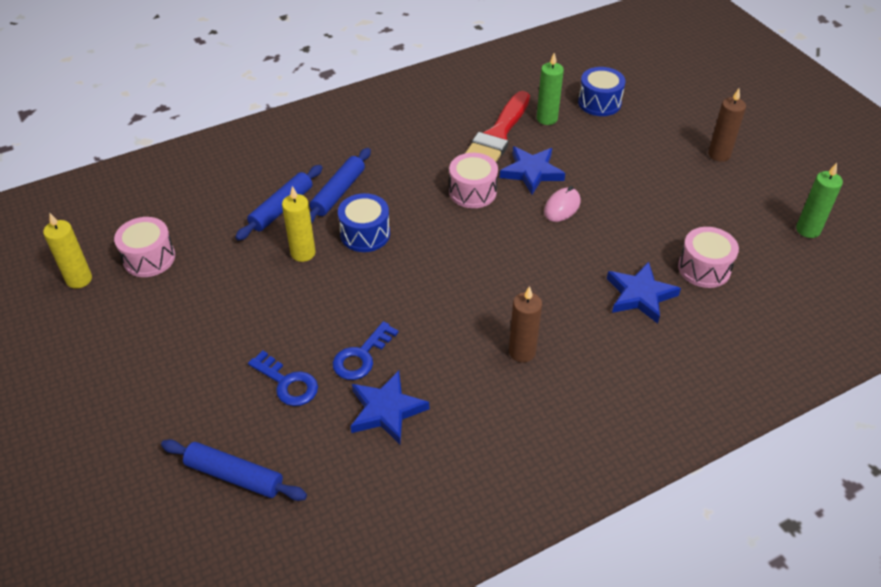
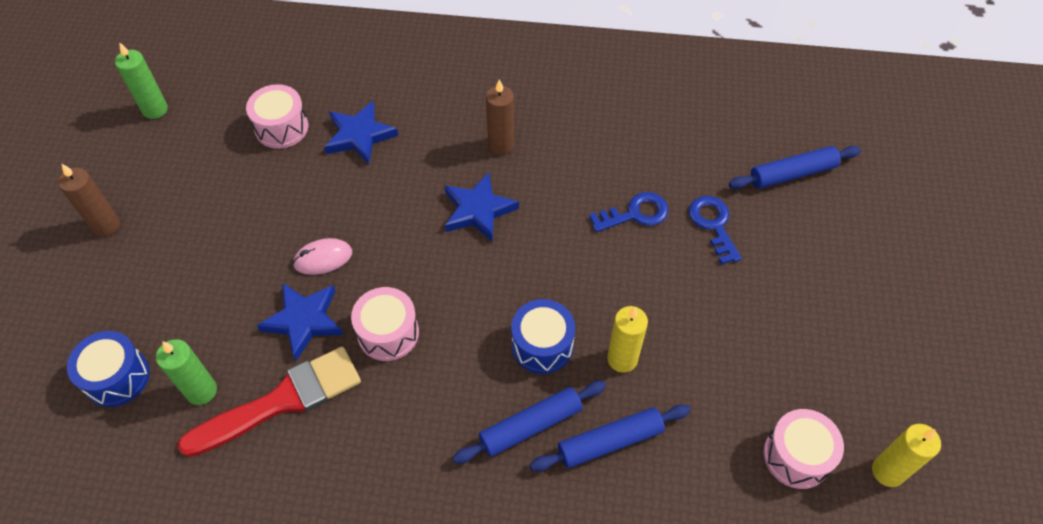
camera: 145 degrees left, 10 degrees up
blue rolling pin [161,439,307,501] -> blue rolling pin turned 75 degrees counterclockwise [729,146,861,189]
blue star [351,371,429,444] -> blue star moved to [444,172,519,242]

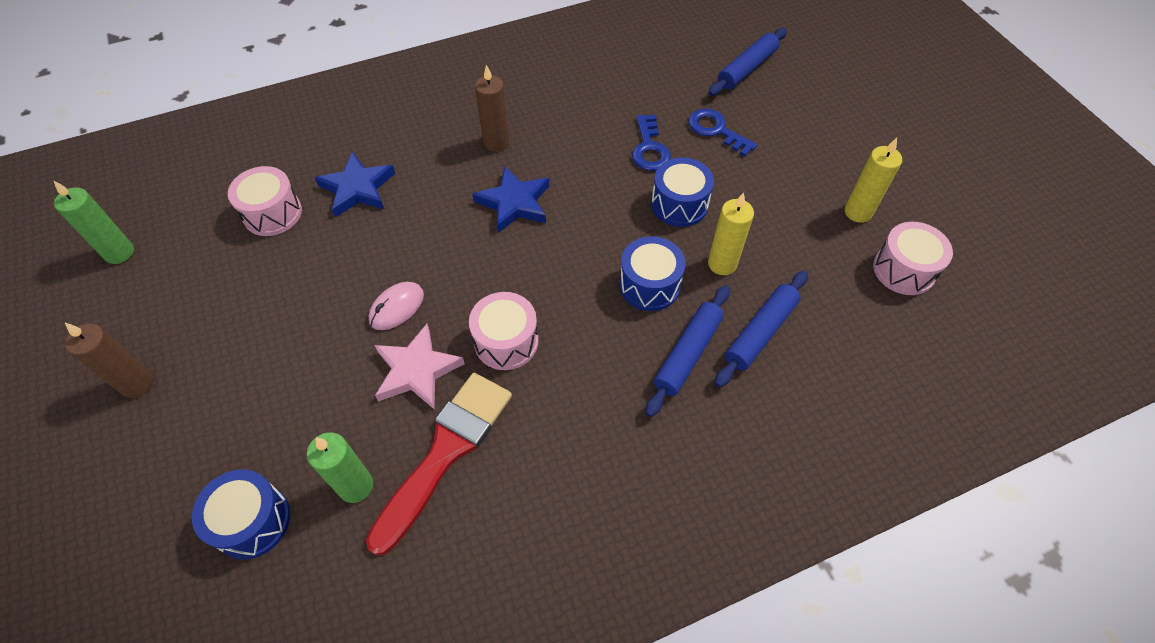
camera: 30 degrees left, 0 degrees up
blue star [257,283,343,361] -> pink star [374,324,465,409]
blue key [589,192,668,232] -> blue key turned 135 degrees clockwise [632,114,671,171]
yellow candle [872,424,941,487] -> yellow candle moved to [845,138,902,223]
none -> blue drum [651,157,714,227]

